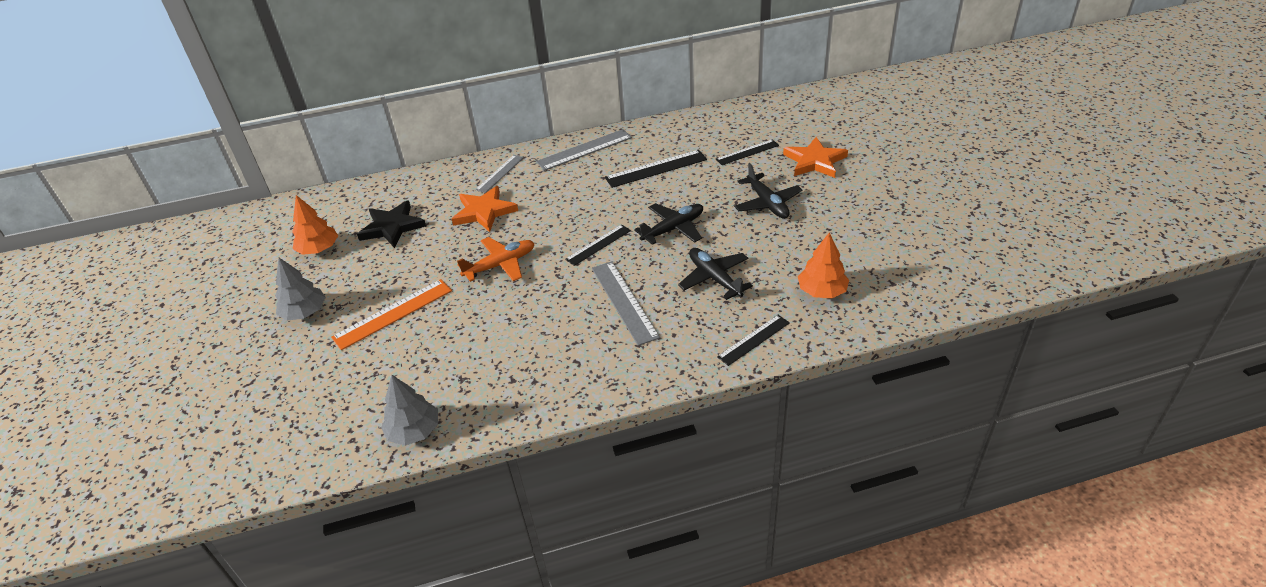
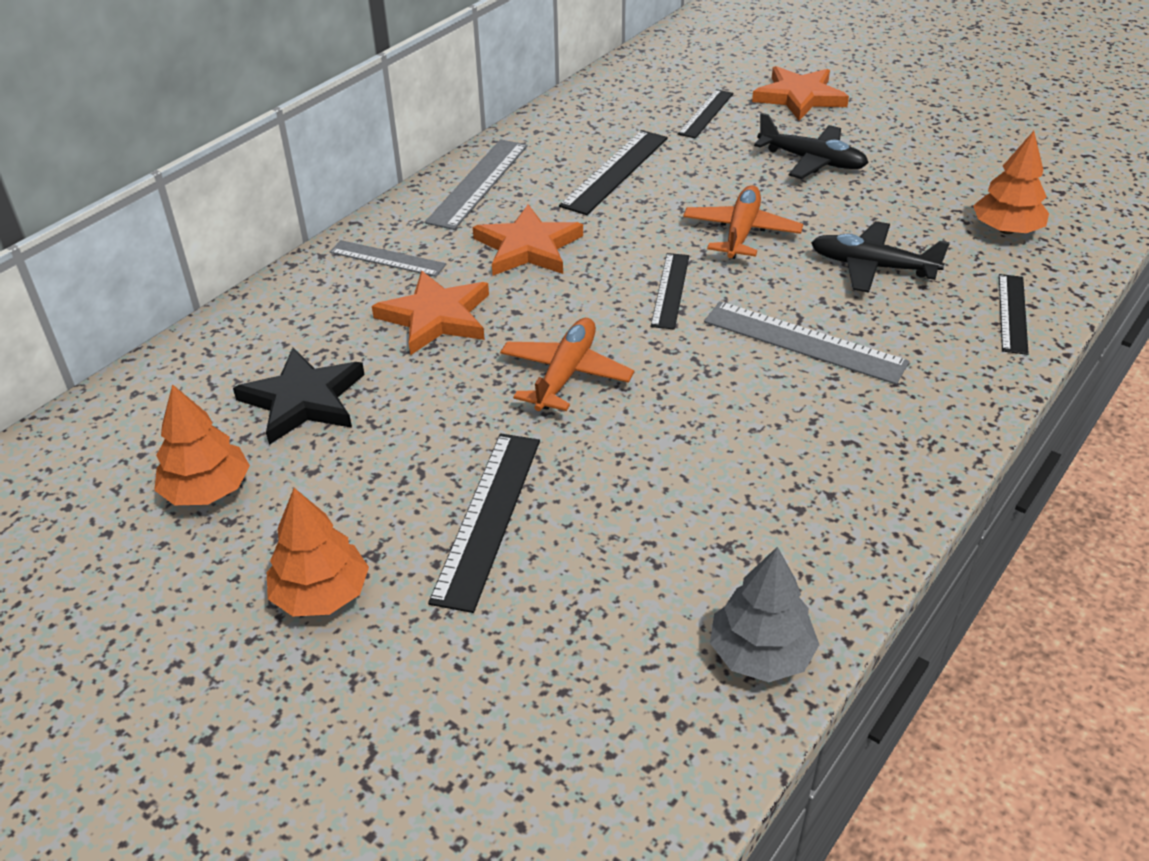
camera: 40 degrees left, 0 degrees up
grey tree [275,258,326,321] -> orange tree [267,488,369,616]
orange ruler [331,279,452,350] -> black ruler [428,433,540,613]
grey ruler [475,155,524,193] -> grey ruler turned 60 degrees counterclockwise [330,240,446,277]
black plane [634,203,703,245] -> orange plane [683,185,803,259]
none -> orange star [473,204,583,276]

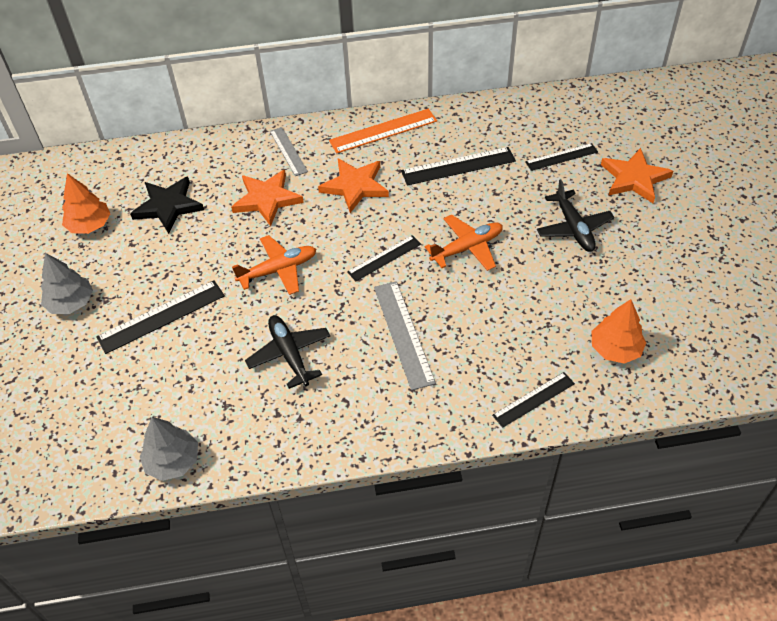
camera: 45 degrees right, 10 degrees up
orange tree [267,488,369,616] -> grey tree [41,253,93,314]
grey ruler [425,139,528,230] -> orange ruler [329,109,437,153]
black plane [811,221,950,293] -> black plane moved to [245,315,330,389]

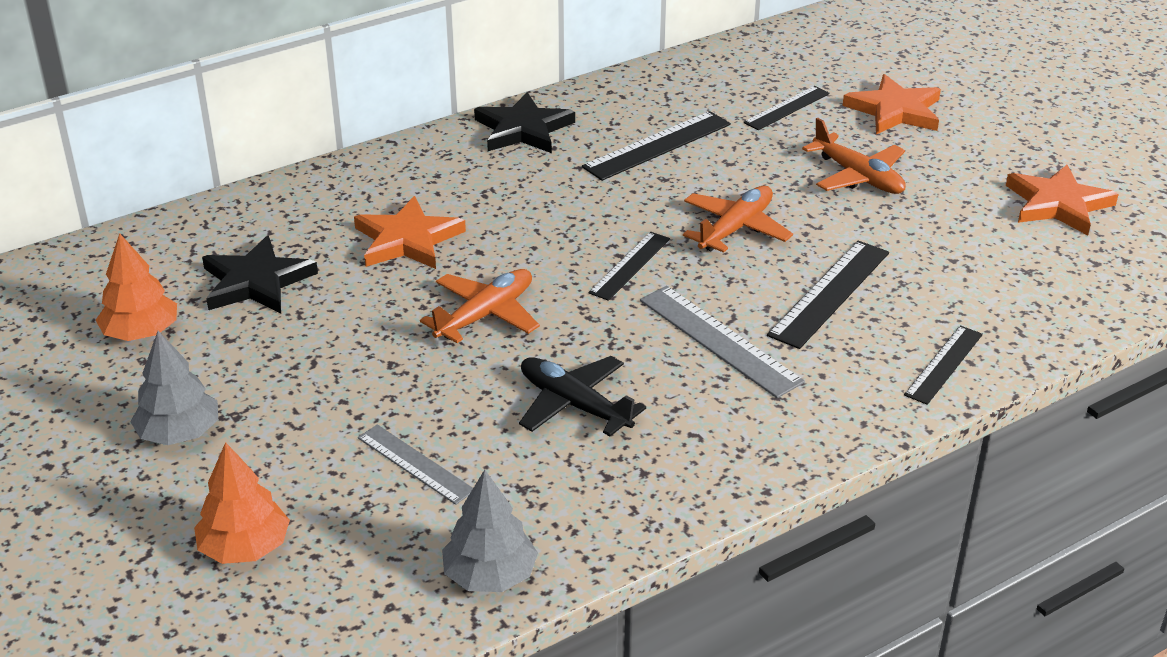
camera: 25 degrees left, 15 degrees down
black ruler [96,280,225,354] -> black ruler moved to [767,241,889,349]
grey ruler [270,127,308,176] -> grey ruler moved to [358,424,473,505]
orange star [318,159,389,213] -> orange star moved to [1006,165,1119,235]
orange ruler [329,109,437,153] -> black star [474,92,575,153]
black plane [537,179,614,252] -> orange plane [802,118,906,194]
orange tree [592,299,646,364] -> orange tree moved to [194,442,290,564]

